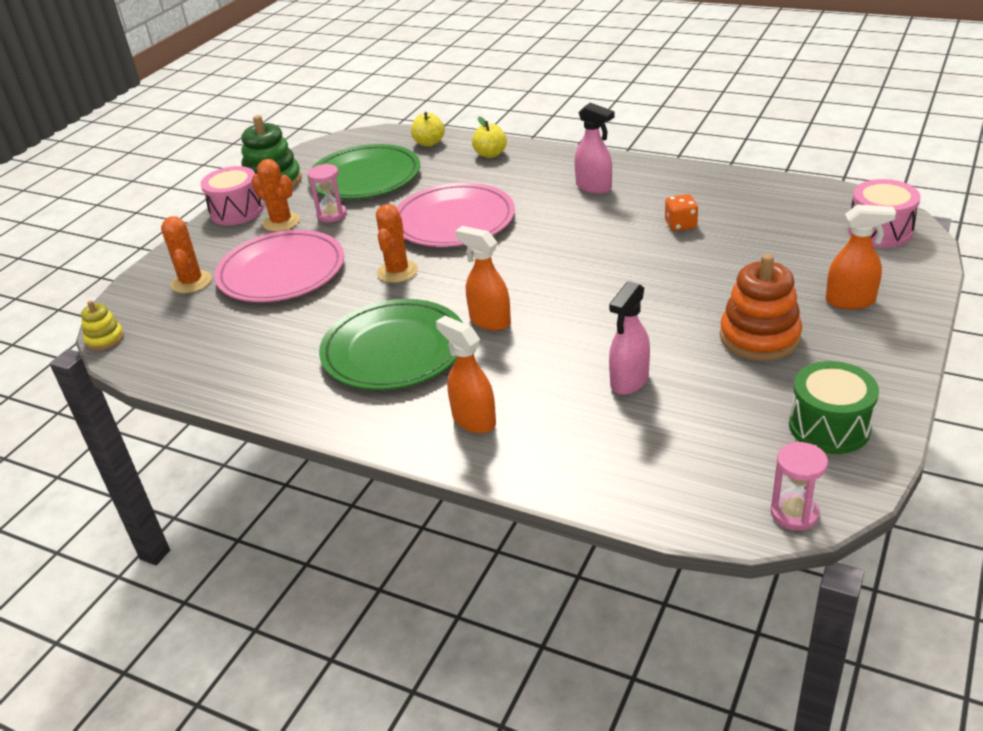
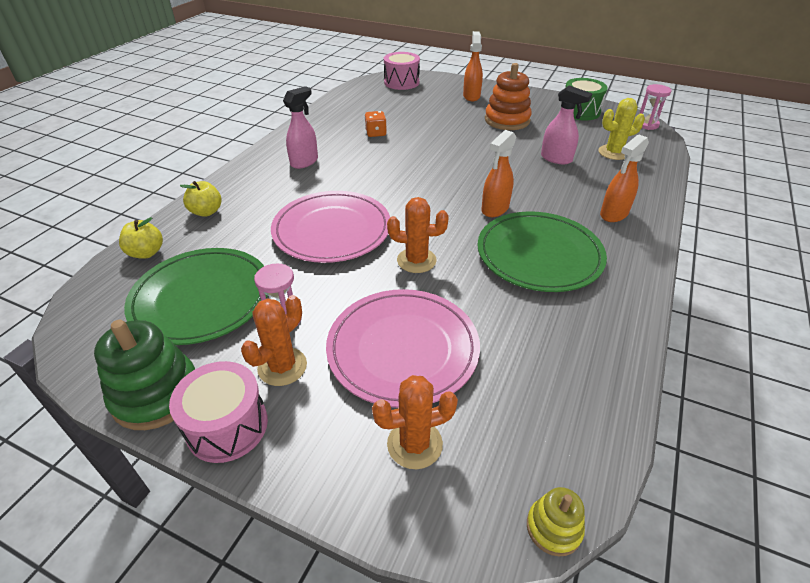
camera: 95 degrees left, 5 degrees up
none -> yellow cactus [598,98,645,160]

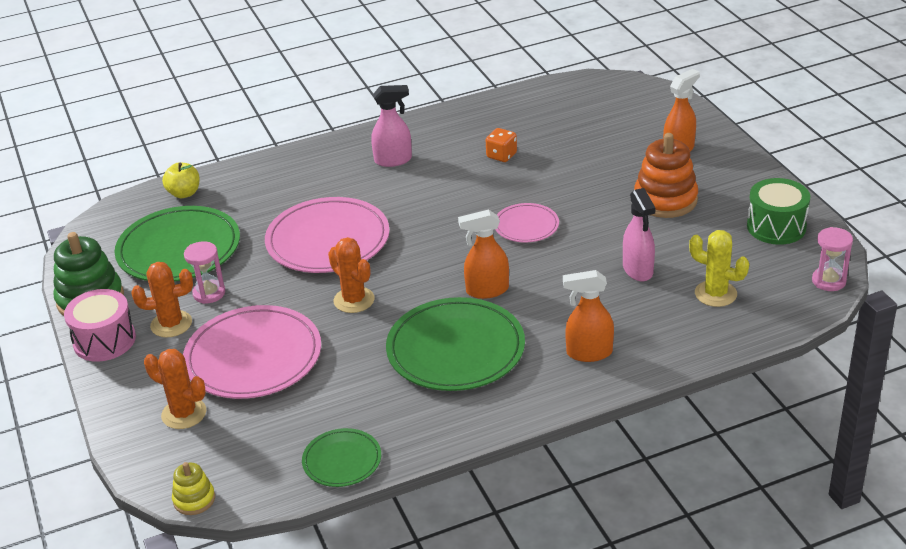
camera: 45 degrees right, 5 degrees down
yellow apple [180,181,221,217] -> none
pink drum [384,52,420,90] -> none
none -> green plate [302,428,381,487]
none -> pink plate [495,203,559,242]

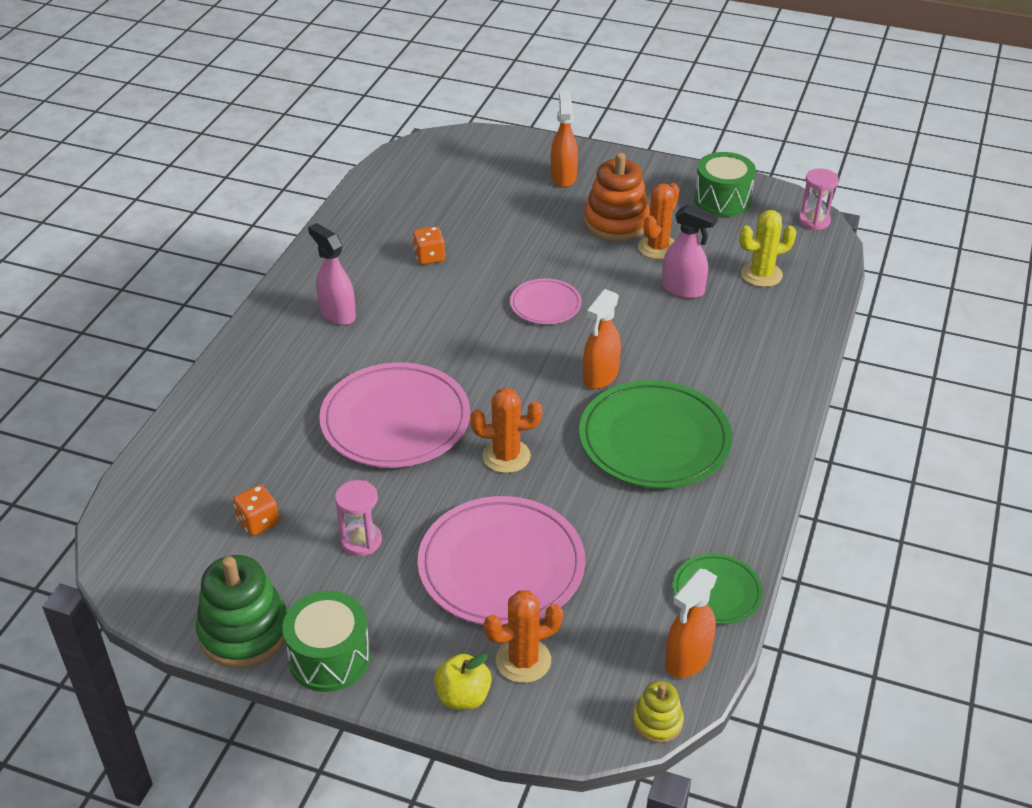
camera: 50 degrees left, 5 degrees up
pink drum [64,289,136,362] -> green drum [282,591,371,692]
green plate [114,206,240,282] -> orange dice [233,485,279,536]
orange cactus [132,262,193,338] -> orange cactus moved to [638,183,679,259]
yellow apple [162,162,199,198] -> yellow apple moved to [434,654,492,710]
pink spray bottle [371,85,412,167] -> pink spray bottle turned 75 degrees counterclockwise [308,223,356,325]
orange spray bottle [563,270,614,362] -> orange spray bottle moved to [665,569,717,678]

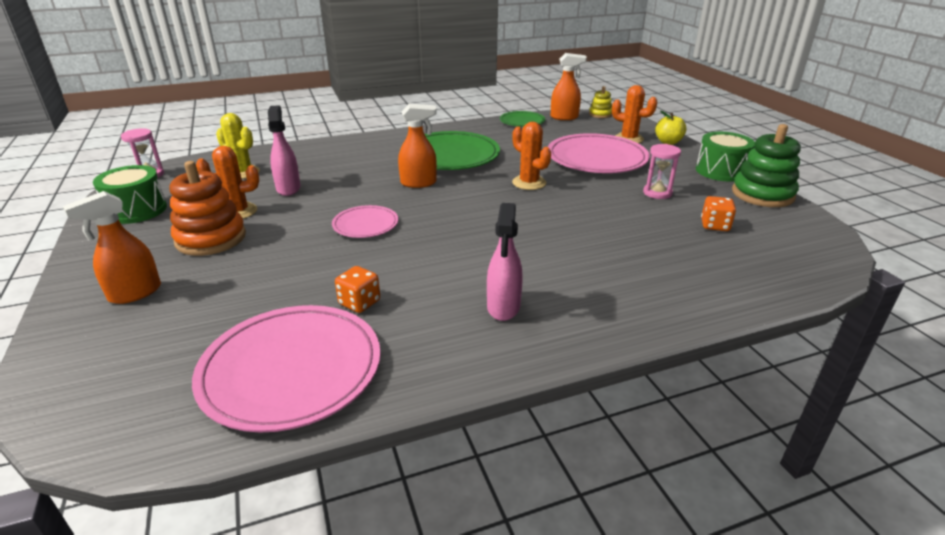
camera: 130 degrees left, 10 degrees down
pink plate [319,362,470,468] -> pink plate moved to [192,305,381,433]

